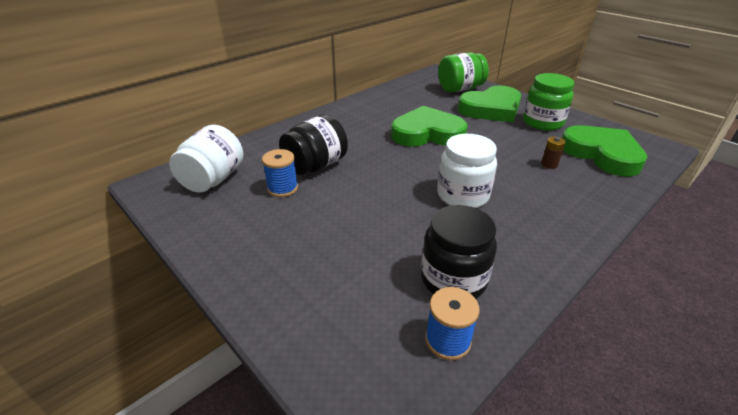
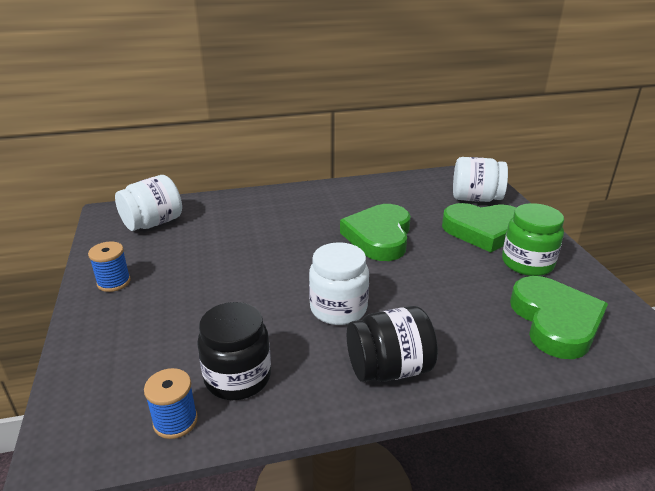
camera: 30 degrees right, 5 degrees down
blue spool [262,149,298,197] -> blue spool moved to [88,241,131,292]
black jar [279,114,348,175] -> black jar moved to [347,306,438,382]
green heart [391,106,468,147] -> green heart turned 105 degrees counterclockwise [340,204,411,261]
green jar [438,52,489,93] -> white jar [453,157,508,202]
brown battery [541,136,566,169] -> none

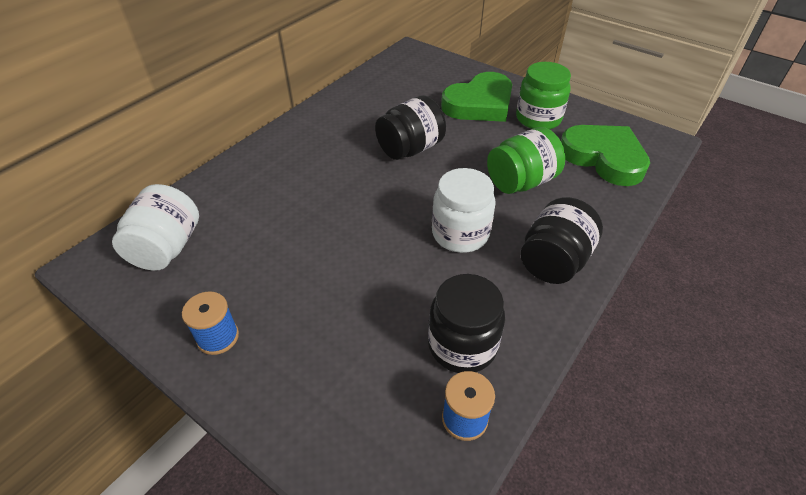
camera: 40 degrees left, 15 degrees up
green heart [340,204,411,261] -> black jar [375,95,446,160]
white jar [453,157,508,202] -> none
none -> green jar [487,127,565,194]

